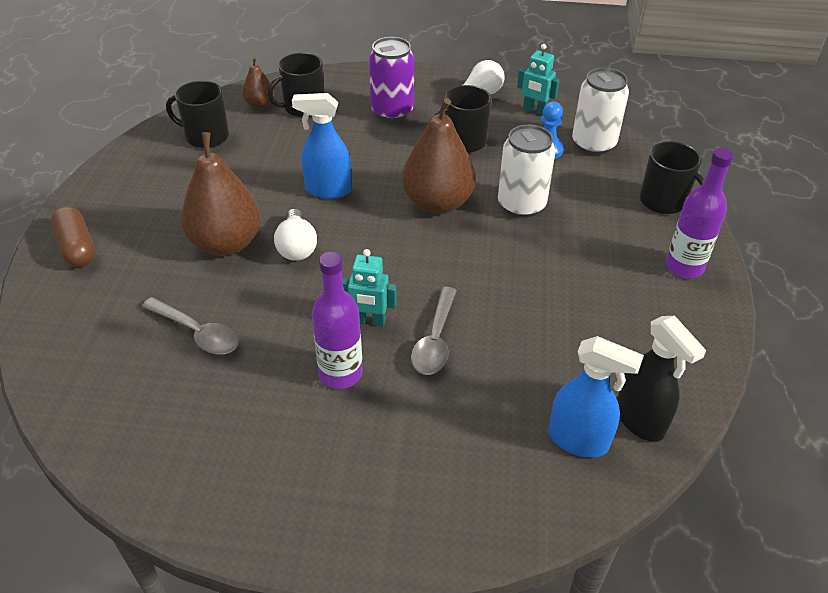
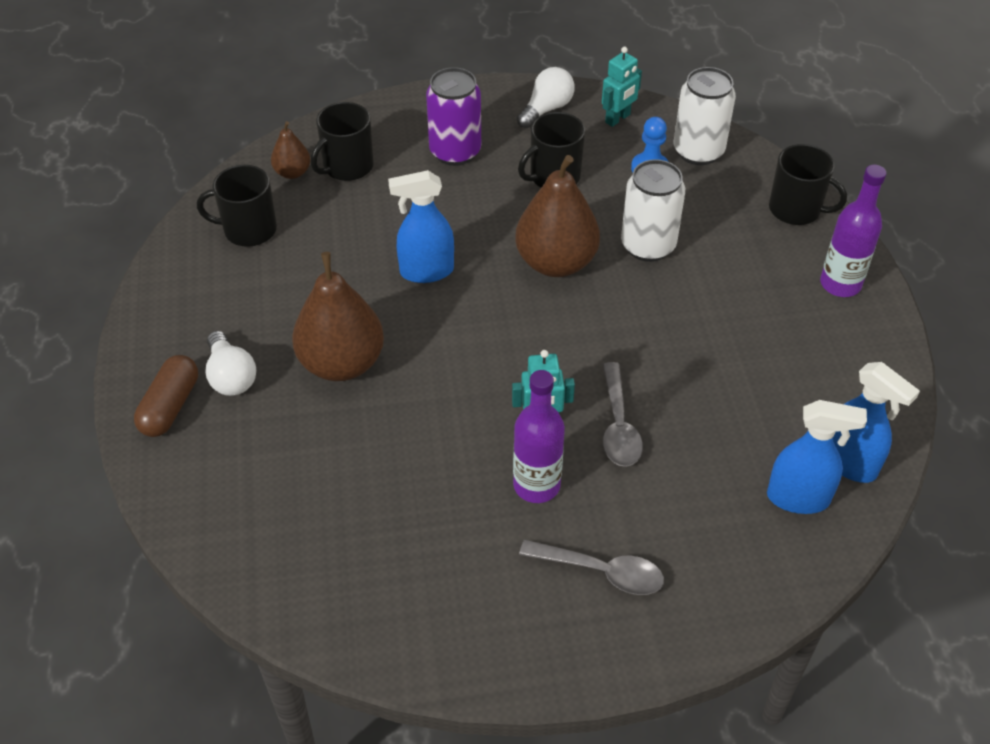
camera: 15 degrees left, 5 degrees up
brown capsule [51,206,95,267] -> brown capsule turned 60 degrees clockwise [134,355,198,437]
grey spoon [142,297,239,354] -> grey spoon moved to [519,539,664,595]
white light bulb [274,209,317,261] -> white light bulb moved to [206,331,256,396]
turquoise robot [517,44,560,115] -> turquoise robot turned 60 degrees counterclockwise [602,47,642,127]
black spray bottle [617,316,706,442] -> blue spray bottle [833,362,920,483]

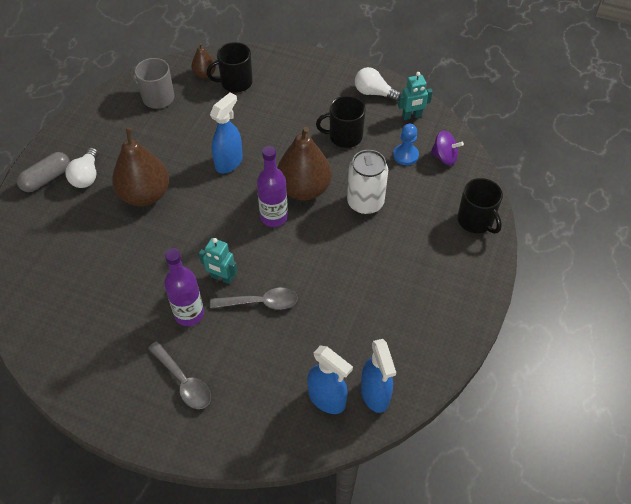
camera: 30 degrees right, 5 degrees up
brown capsule [134,355,198,437] -> grey capsule [17,152,70,192]
black mug [197,165,277,247] -> grey mug [130,58,174,109]
blue spray bottle [388,170,454,283] -> blue spray bottle turned 105 degrees clockwise [210,93,243,173]
purple can [426,67,481,166] -> none
white light bulb [517,67,575,128] -> white light bulb turned 135 degrees counterclockwise [355,67,401,102]
grey spoon [603,362,643,467] -> grey spoon turned 120 degrees counterclockwise [210,288,298,310]
white can [674,67,736,165] -> purple spinning top [431,131,464,165]
purple bottle [820,165,887,297] -> purple bottle moved to [257,146,288,227]

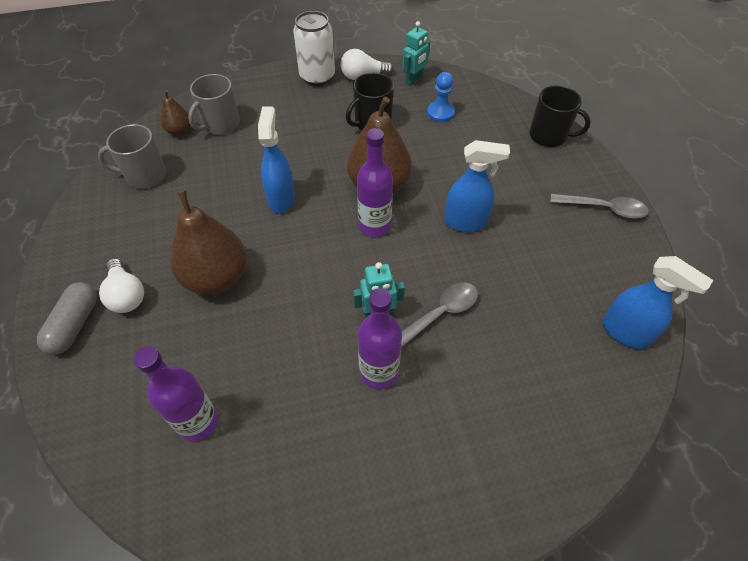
camera: 35 degrees left, 0 degrees up
grey spoon [148,341,211,409] -> grey spoon moved to [550,194,649,219]
black mug [207,42,253,92] -> grey mug [188,74,240,135]
blue spray bottle [307,345,353,414] -> blue spray bottle moved to [444,140,510,232]
white can [347,150,388,215] -> white can moved to [293,11,335,86]
purple spinning top [431,131,464,165] -> none
none -> purple bottle [134,346,218,442]

